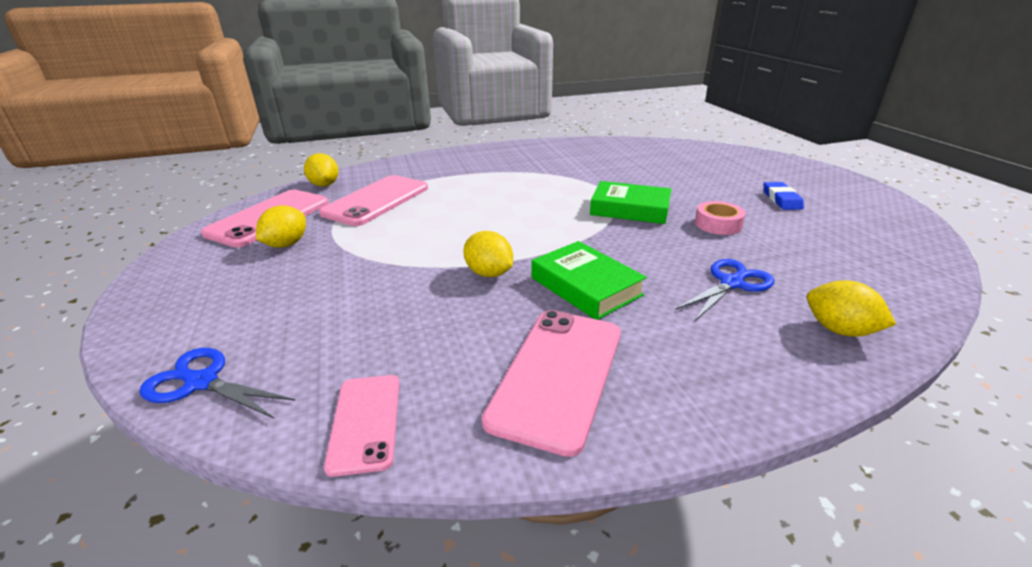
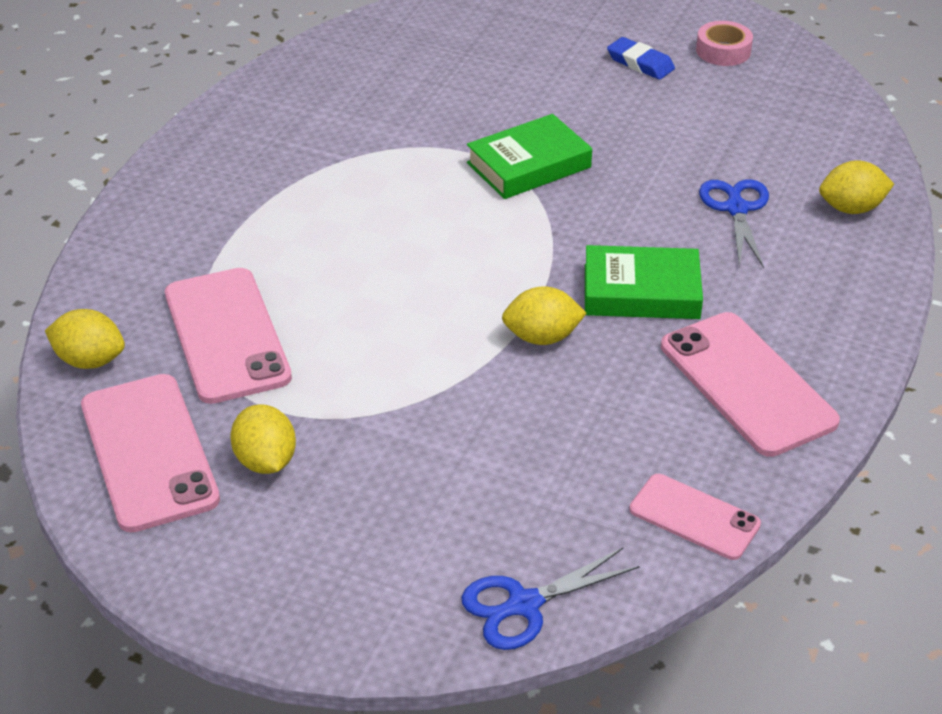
camera: 50 degrees left, 10 degrees up
pink tape [695,201,746,235] -> pink tape moved to [696,21,753,66]

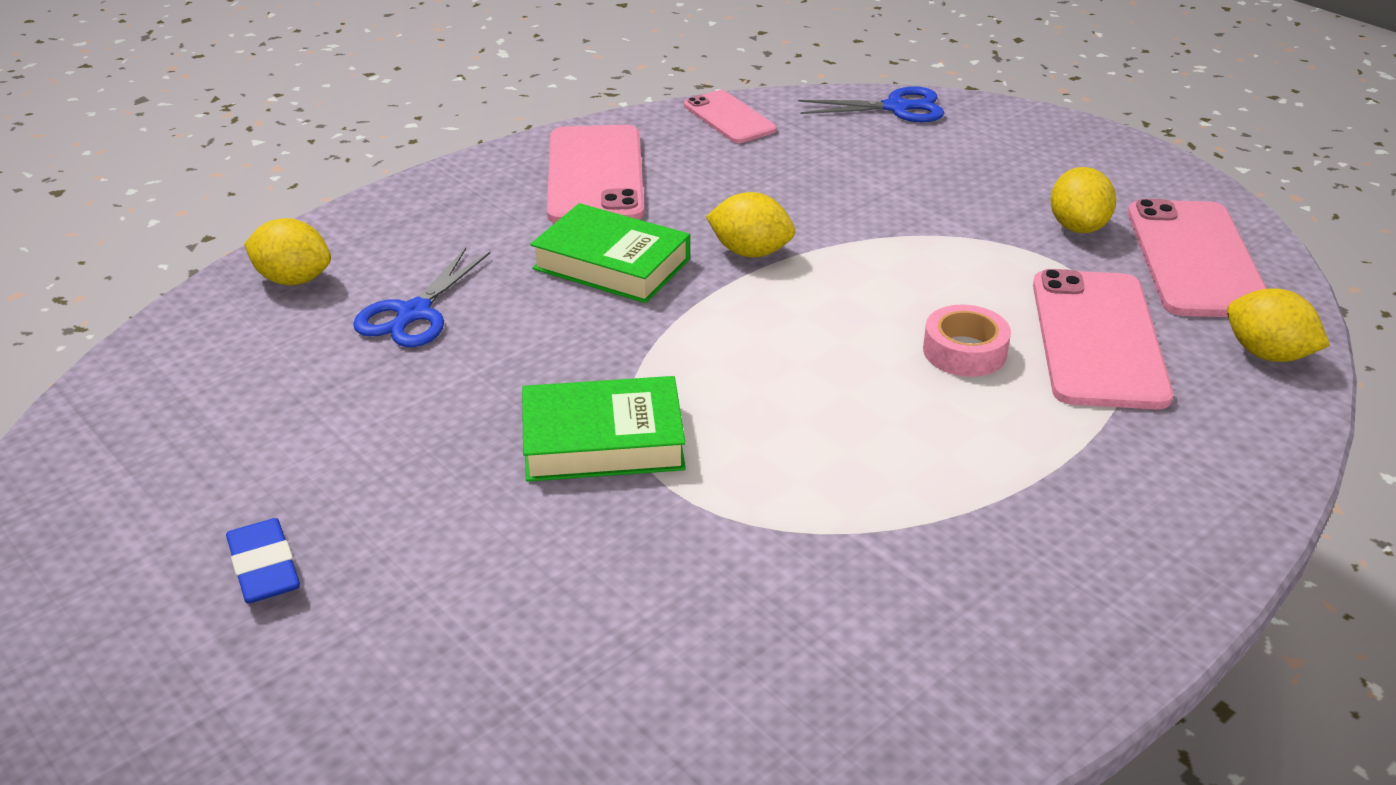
camera: 155 degrees left, 5 degrees down
pink tape [696,21,753,66] -> pink tape moved to [923,304,1011,377]

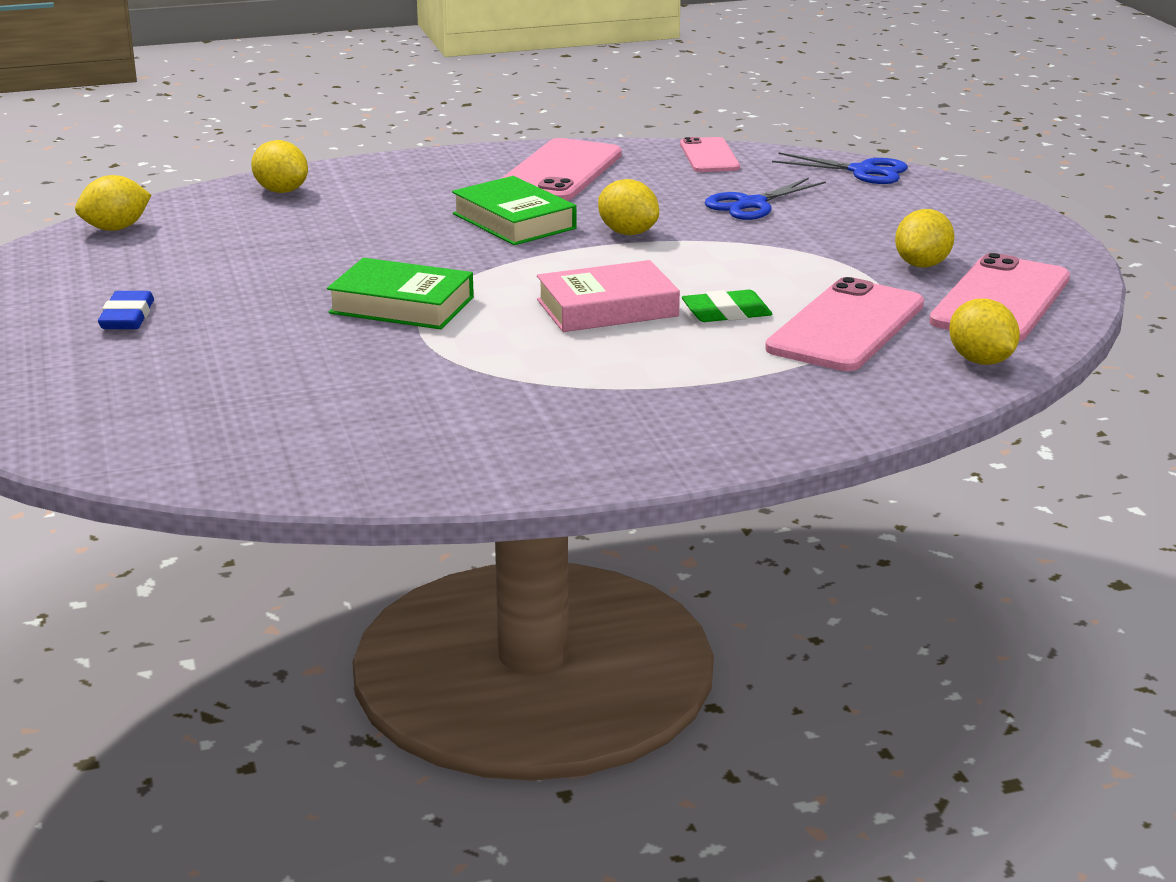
camera: 25 degrees right, 10 degrees down
blue scissors [353,248,490,347] -> blue scissors moved to [705,178,826,220]
pink tape [923,304,1011,377] -> green eraser [682,290,773,322]
none -> yellow lemon [75,175,151,231]
none -> pink book [537,260,680,332]

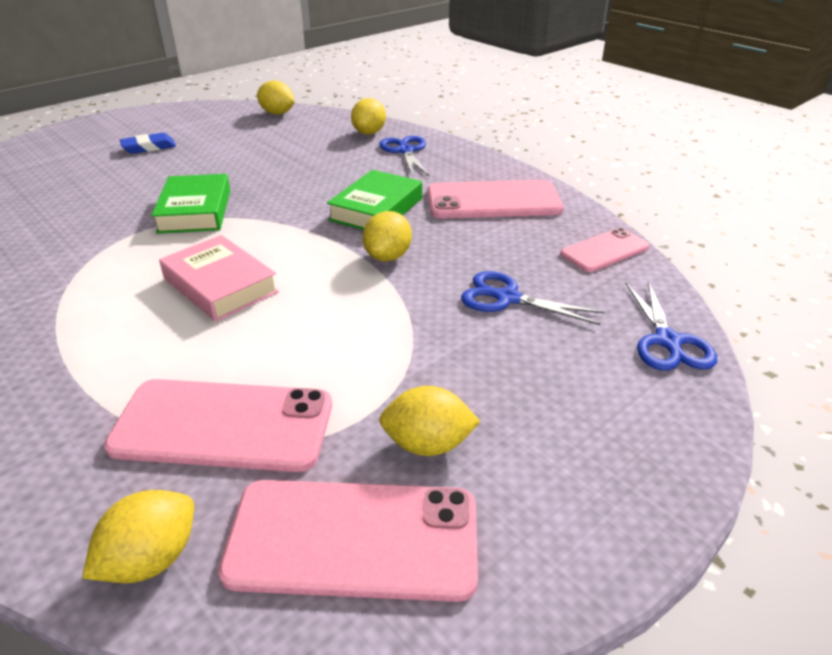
camera: 65 degrees right, 10 degrees up
green eraser [682,290,773,322] -> none
none -> blue scissors [379,136,429,177]

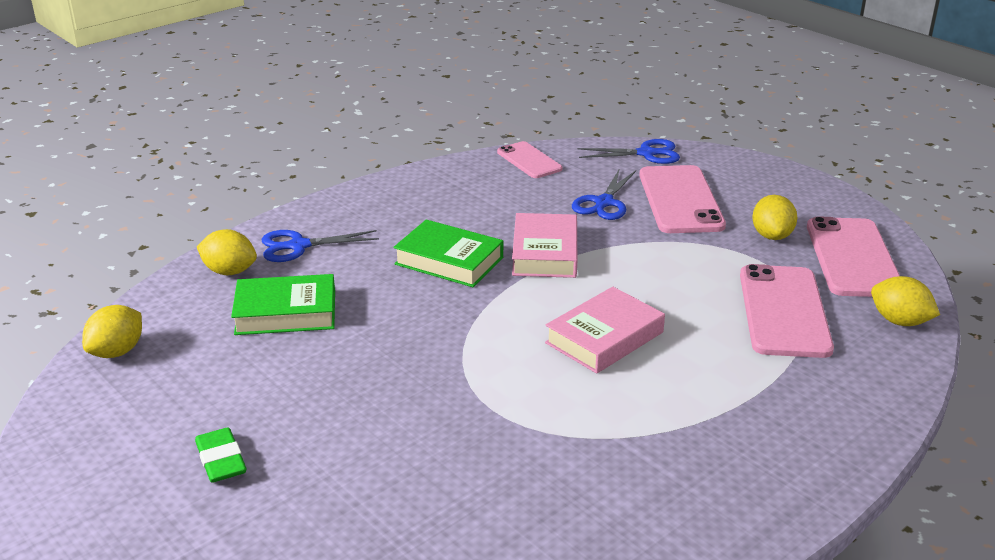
camera: 90 degrees left, 5 degrees down
blue eraser [120,133,176,154] -> green eraser [195,427,247,483]
green book [151,174,230,234] -> green book moved to [231,274,335,335]
yellow lemon [363,211,412,262] -> pink book [512,213,577,278]
pink phone [427,180,564,219] -> pink phone moved to [639,165,726,233]

